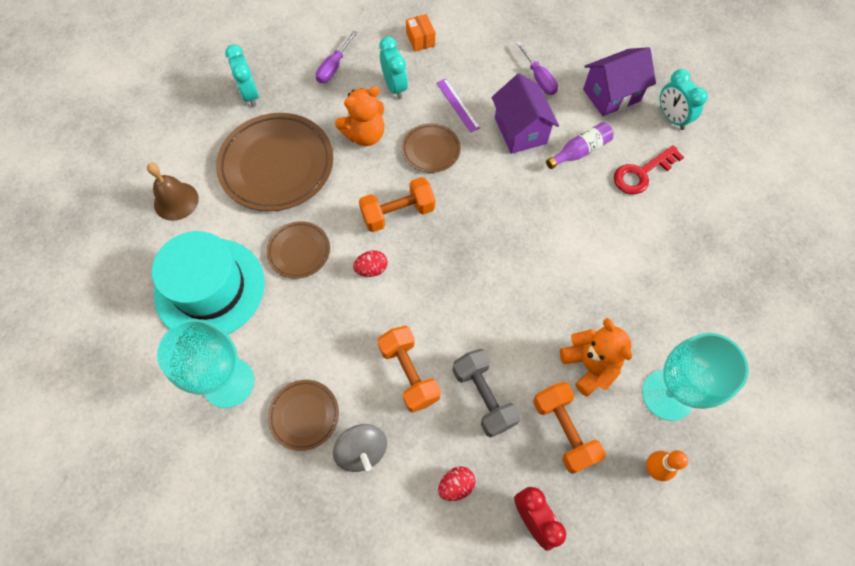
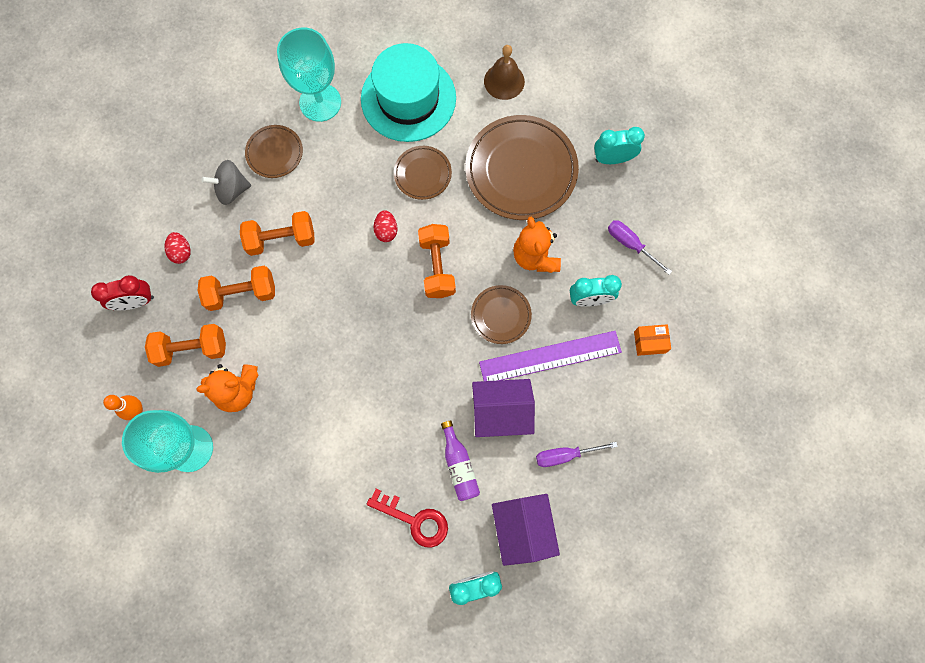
camera: 105 degrees right, 10 degrees up
purple ruler [436,79,480,133] -> purple ruler [479,331,622,381], size x1.86
grey dumbbell [453,349,521,438] -> orange dumbbell [198,266,275,311]
red key [614,145,684,194] -> red key turned 135 degrees clockwise [367,489,448,548]

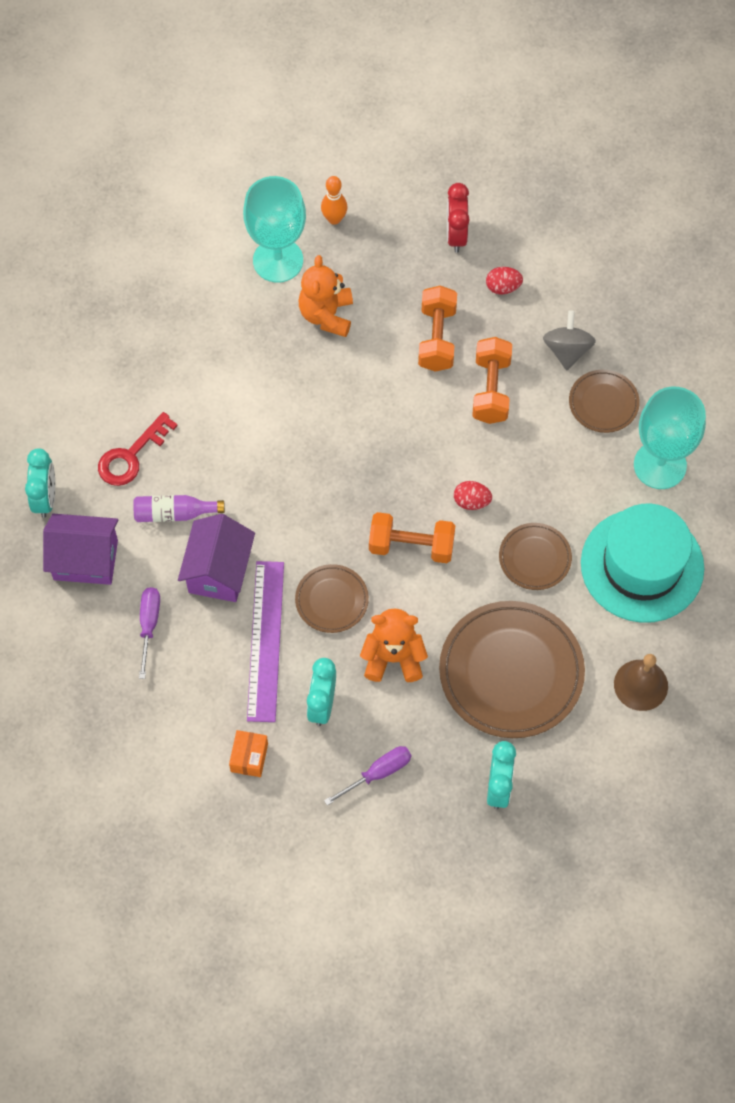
camera: 105 degrees right, 10 degrees down
orange dumbbell [145,324,226,367] -> none

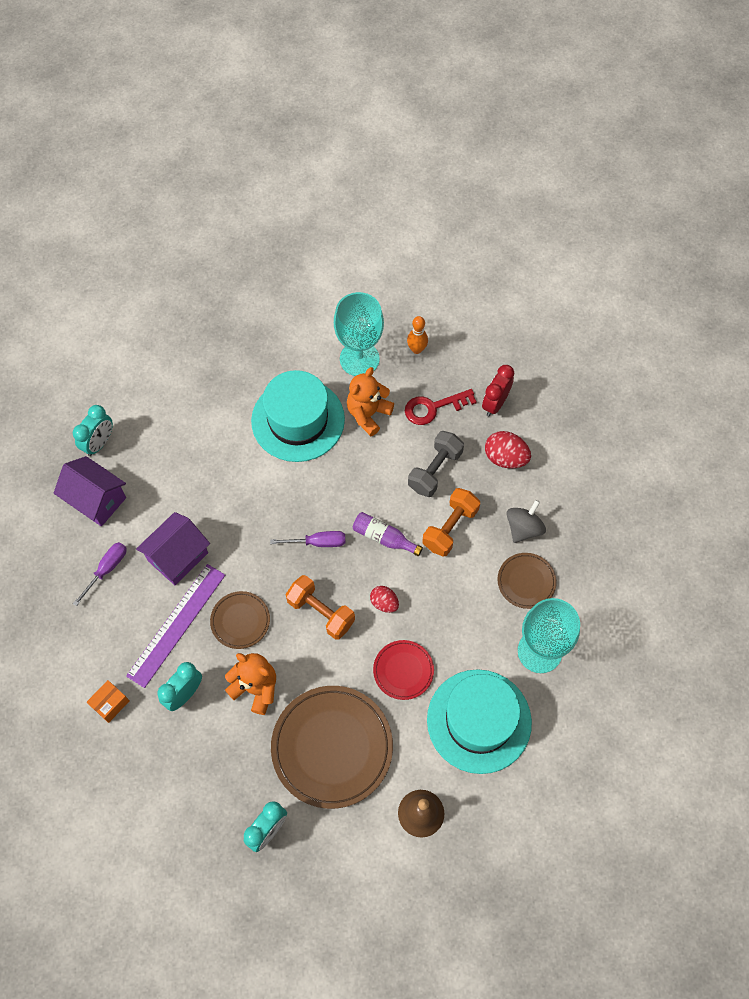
camera: 30 degrees right, 0 degrees up
red key [98,412,178,486] -> red key moved to [405,389,477,425]
purple bottle [133,495,225,522] -> purple bottle moved to [353,512,423,556]
purple screwdriver [324,746,411,806] -> purple screwdriver moved to [270,531,345,547]
orange dumbbell [418,286,457,372] -> grey dumbbell [408,431,464,497]
red egg [486,267,523,295] -> red egg [485,431,531,468], size x1.57
brown plate [499,523,572,590] -> red plate [373,640,434,700]
none -> turquoise hat [251,370,345,462]

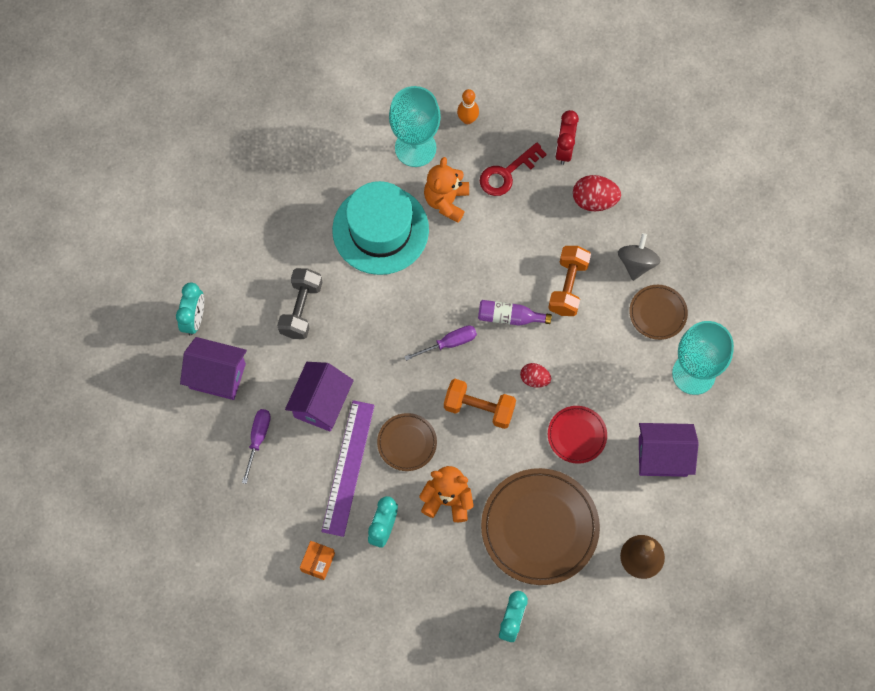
camera: 20 degrees left, 5 degrees up
grey dumbbell [408,431,464,497] -> grey dumbbell moved to [277,268,323,339]
turquoise hat [427,669,532,774] -> purple house [639,423,699,477]

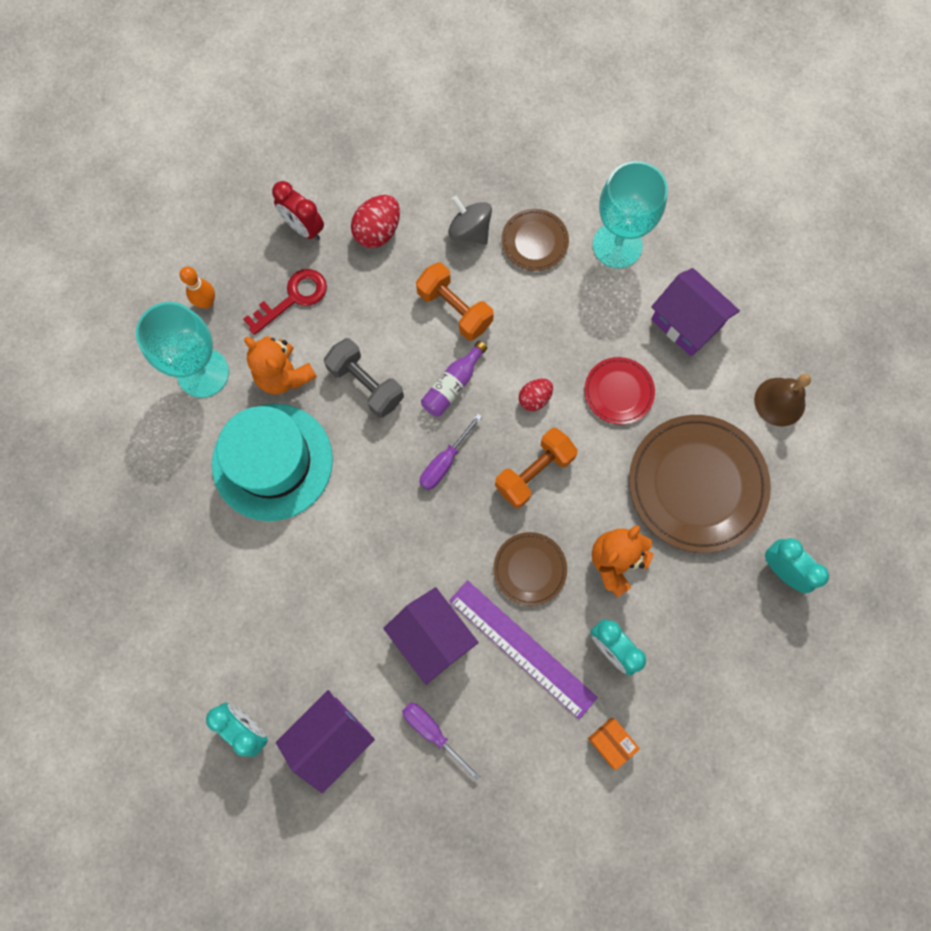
camera: 60 degrees left, 5 degrees up
grey dumbbell [277,268,323,339] -> grey dumbbell moved to [324,338,404,418]
purple screwdriver [404,325,477,361] -> purple screwdriver turned 150 degrees counterclockwise [420,414,482,490]
red key [480,143,547,196] -> red key turned 120 degrees counterclockwise [243,269,327,335]
purple house [639,423,699,477] -> purple house turned 75 degrees counterclockwise [651,268,740,356]

